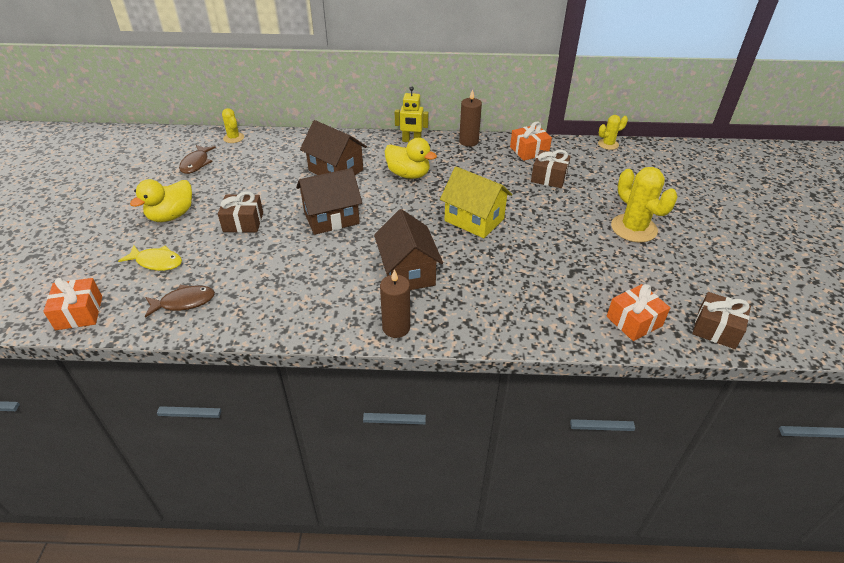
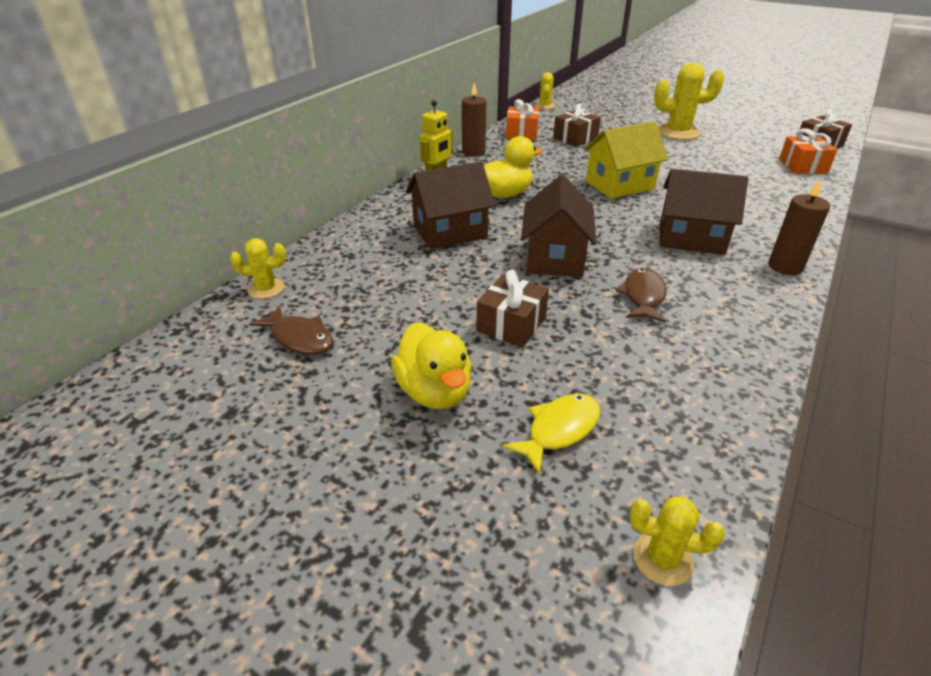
camera: 60 degrees left, 5 degrees down
orange gift [43,277,102,330] -> yellow cactus [630,496,725,586]
brown fish [145,285,215,318] -> brown fish moved to [615,268,666,323]

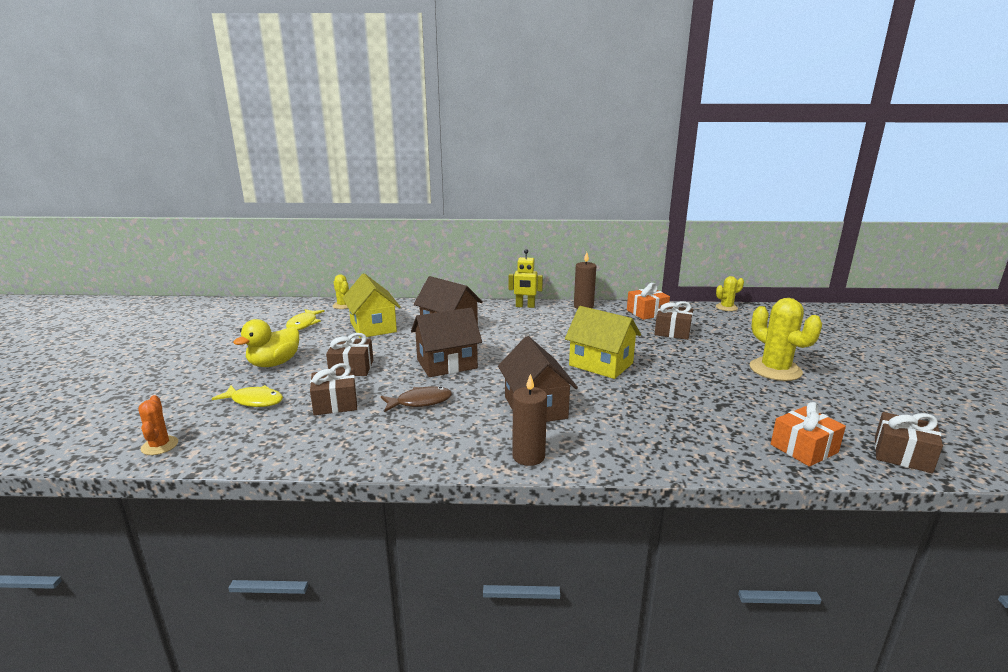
camera: 60 degrees right, 15 degrees down
brown fish [249,305,333,355] -> yellow fish [286,309,325,330]
yellow duck [484,136,542,198] -> none
yellow cactus [630,496,725,586] -> orange cactus [138,395,178,455]
none -> brown gift [310,363,357,415]
none -> yellow house [343,273,401,338]

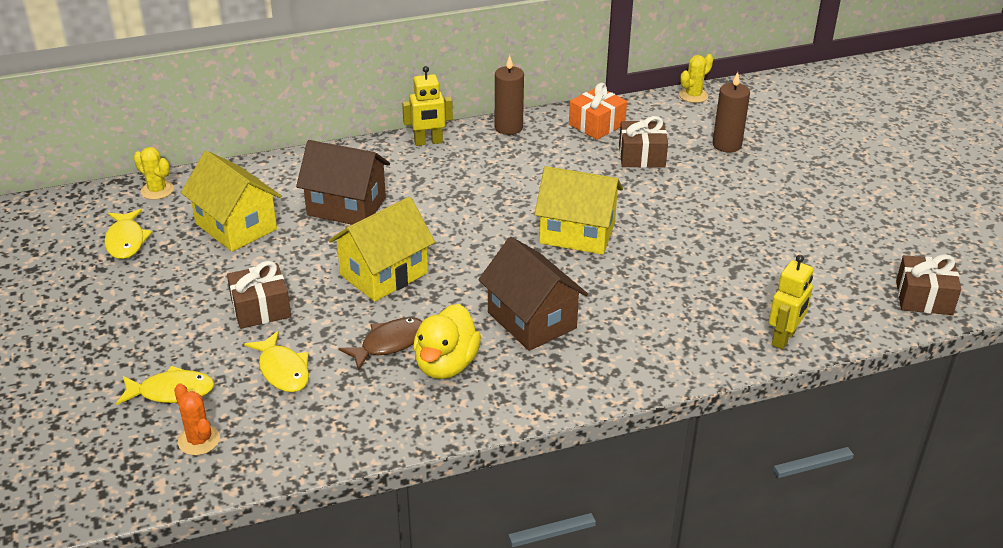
camera: 20 degrees left, 15 degrees up
orange cactus [138,395,178,455] -> orange cactus moved to [174,384,220,455]
yellow duck [233,319,299,367] -> yellow duck moved to [413,304,481,379]
brown gift [310,363,357,415] -> yellow fish [244,331,309,392]
brown house [411,307,482,377] -> yellow house [329,197,435,302]
brown candle [512,374,547,466] -> brown candle moved to [713,72,750,153]
yellow cactus [750,298,822,381] -> none
orange gift [771,402,846,467] -> none
none -> yellow robot [769,255,814,349]

